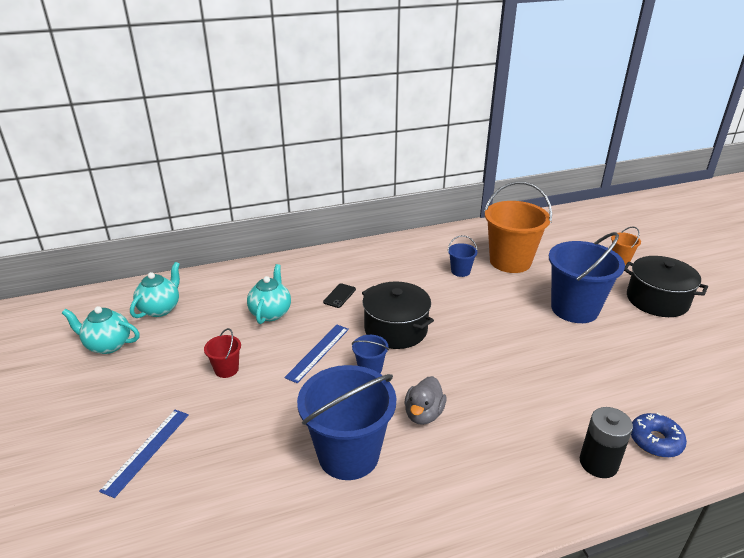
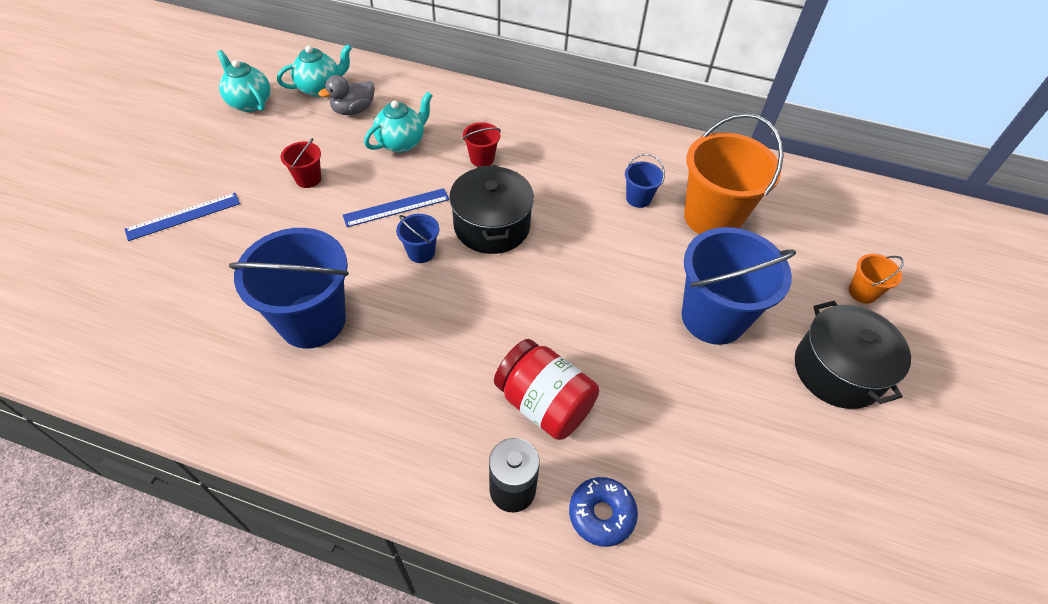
camera: 35 degrees right, 20 degrees up
black phone [323,283,356,308] -> red bucket [463,122,501,166]
grey duck [404,376,446,425] -> grey duck moved to [318,75,375,115]
none -> red jar [494,339,599,440]

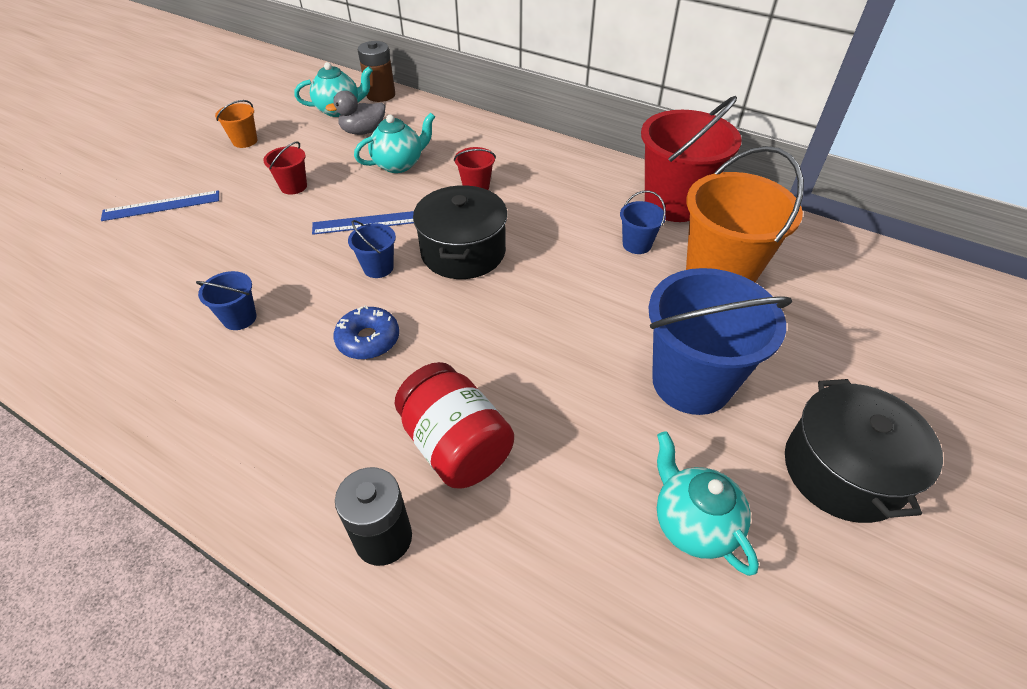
camera: 15 degrees right, 5 degrees down
turquoise teapot [217,50,271,112] -> turquoise teapot moved to [657,431,759,576]
blue bucket [229,228,349,349] -> blue bucket [196,271,256,330], size x0.45
blue donut [569,477,638,547] -> blue donut moved to [334,305,399,360]
orange bucket [849,254,904,304] -> orange bucket moved to [215,100,257,148]
none -> brown battery [358,41,395,102]
none -> red bucket [641,96,742,222]

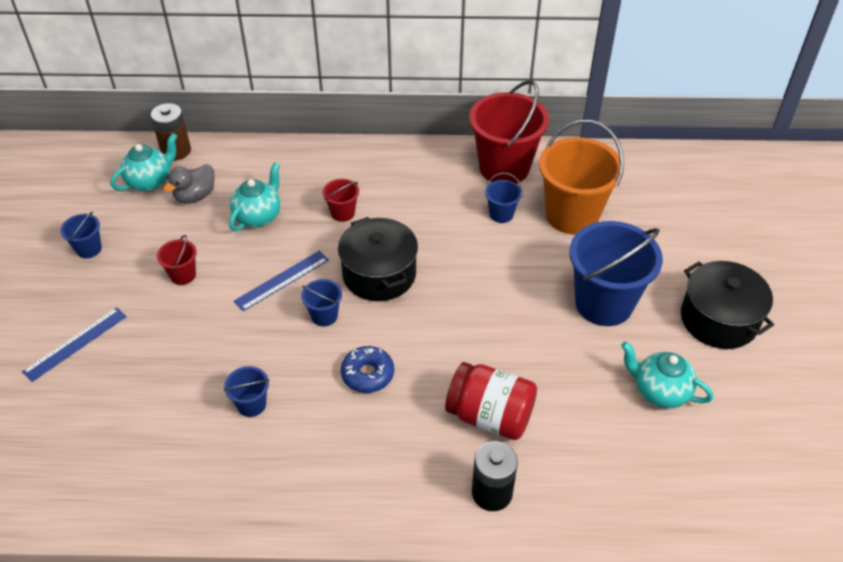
camera: 30 degrees left, 0 degrees up
orange bucket [215,100,257,148] -> blue bucket [60,211,102,258]

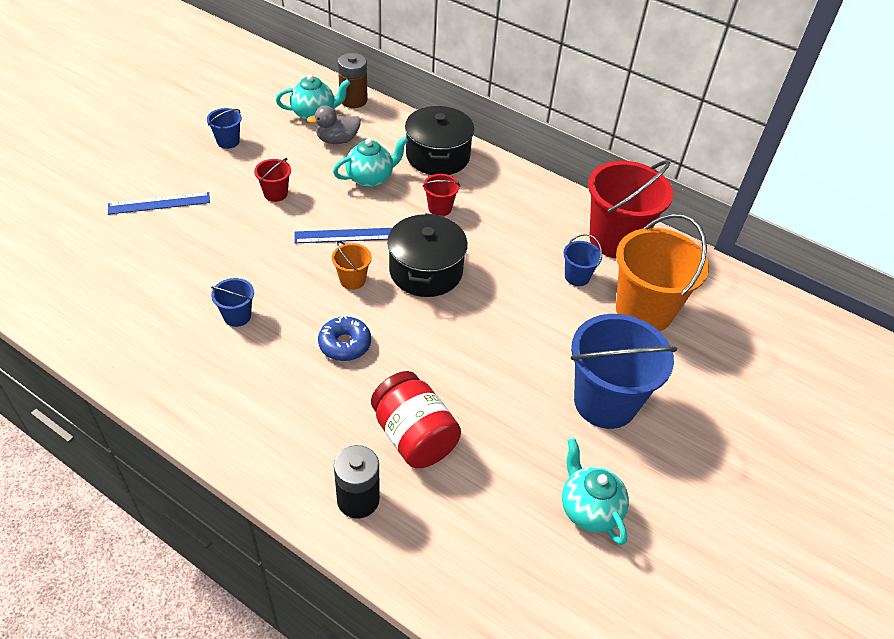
camera: 30 degrees right, 0 degrees up
blue bucket [301,279,342,326] -> orange bucket [332,241,372,290]
black pot [681,261,774,349] -> black pot moved to [405,106,474,175]

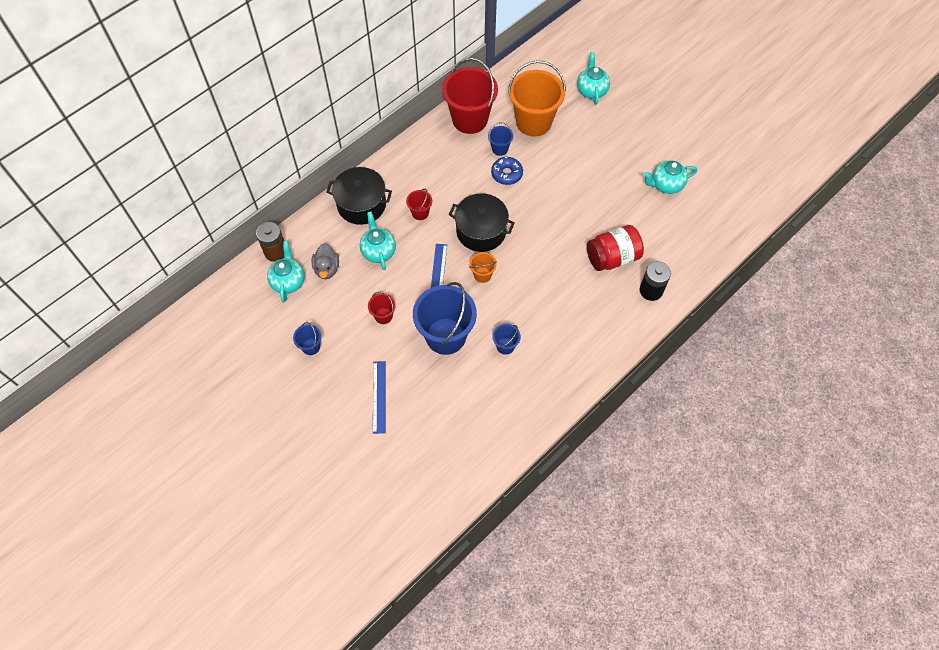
camera: 75 degrees left, 15 degrees up
blue donut [318,316,371,361] -> blue donut moved to [491,157,523,185]
blue bucket [571,314,677,429] -> blue bucket moved to [413,282,477,355]
none -> turquoise teapot [577,52,610,104]

